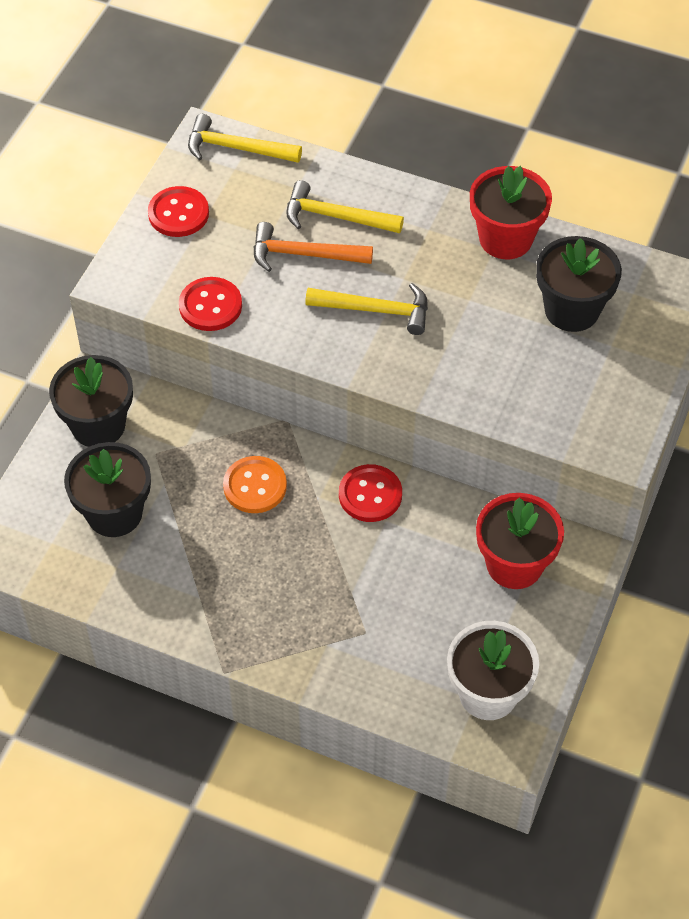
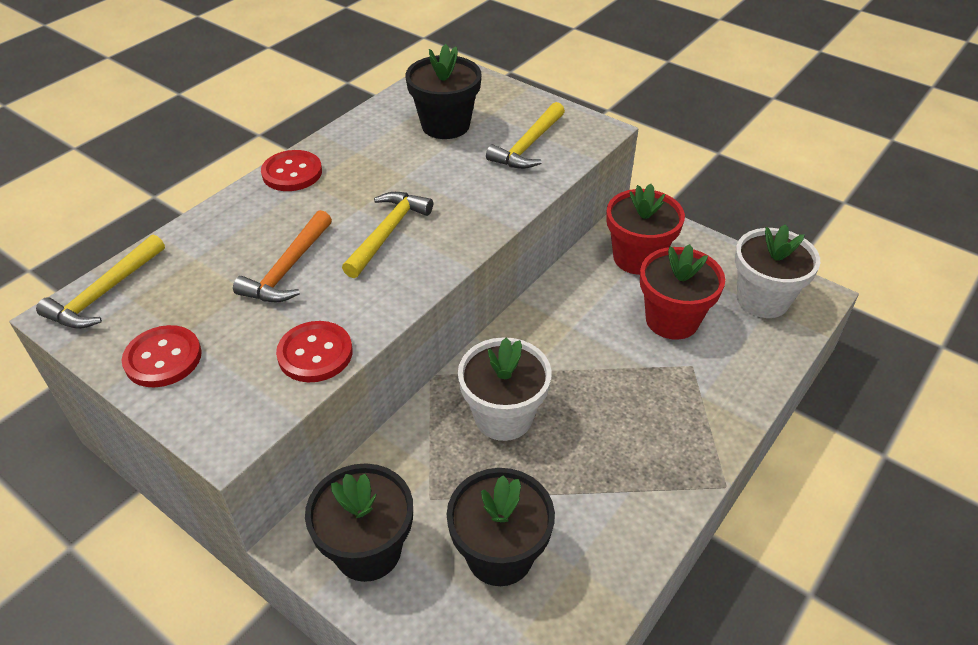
camera: 75 degrees left, 10 degrees down
orange button [223,456,287,513] -> white flower pot [458,337,552,441]
yellow hammer [286,180,404,233] -> yellow hammer moved to [486,102,565,169]
red button [339,464,402,522] -> red button moved to [261,150,322,191]
red flower pot [470,166,552,259] -> red flower pot moved to [640,244,725,340]

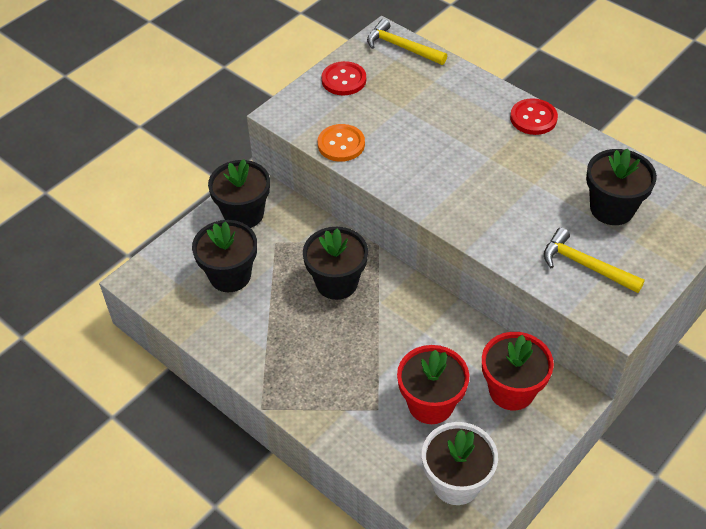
camera: 95 degrees right, 5 degrees up
orange hammer [233,210,332,302] -> none
red button [276,321,353,382] -> orange button [318,124,365,162]
yellow hammer [342,192,433,278] -> none
white flower pot [458,337,552,441] -> black flower pot [303,227,368,300]

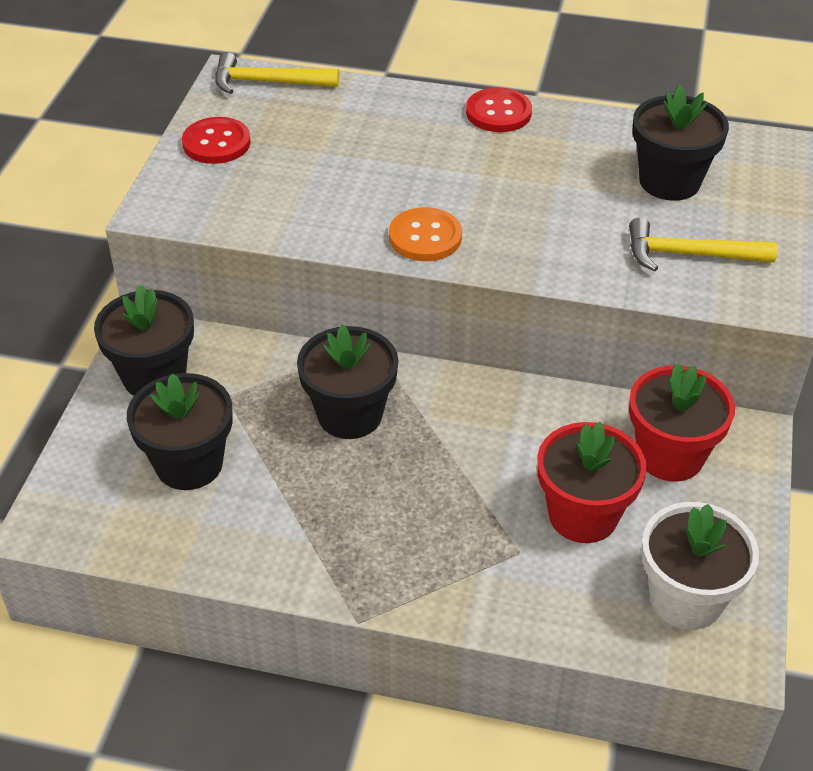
camera: 30 degrees left, 5 degrees down
orange button [318,124,365,162] -> orange button moved to [389,207,462,261]

